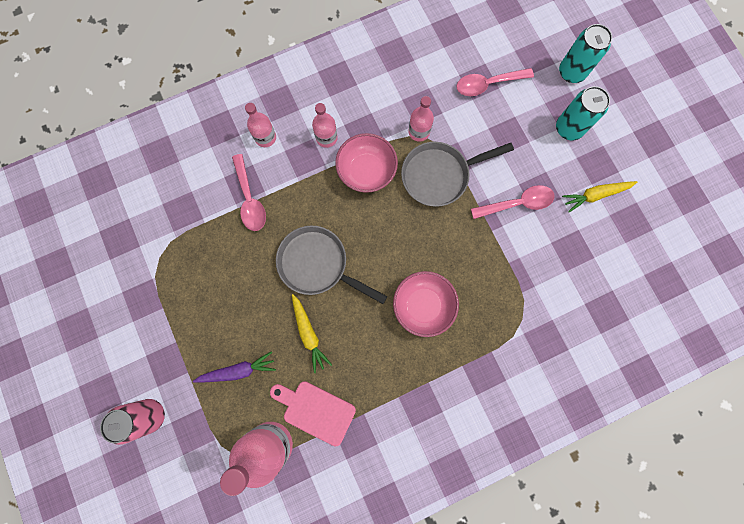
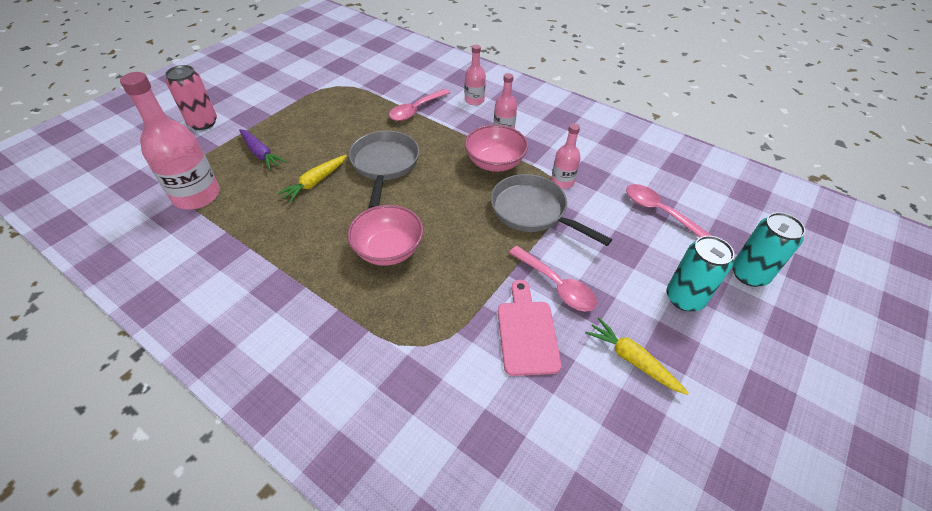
camera: 60 degrees right, 30 degrees down
pink cutting board [270,381,356,447] -> pink cutting board moved to [498,280,562,376]

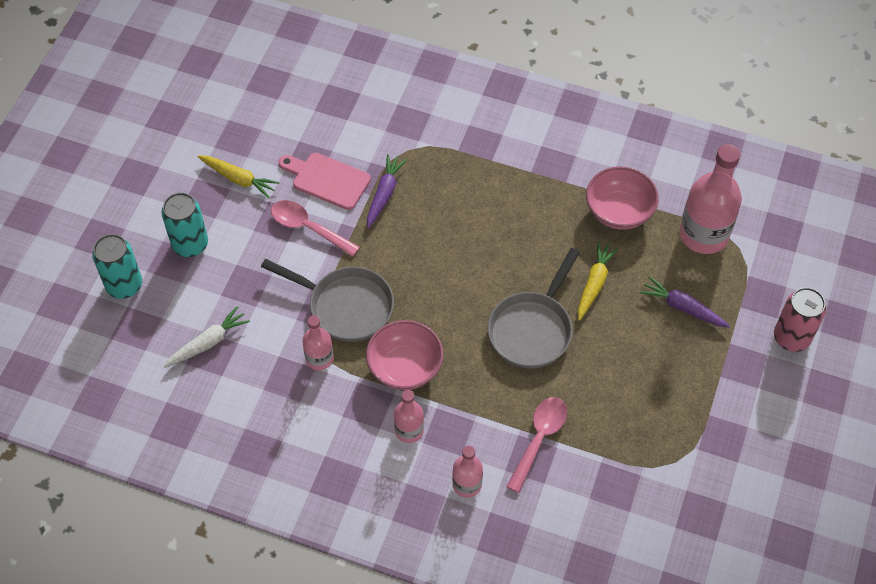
camera: 165 degrees right, 10 degrees up
pink bowl [347,205,423,266] -> pink bowl moved to [586,166,659,230]
grey pan [349,131,419,208] -> grey pan turned 45 degrees clockwise [488,248,580,369]
pink cutting board [498,280,562,376] -> pink cutting board turned 135 degrees clockwise [278,153,371,210]
pink spoon [626,184,712,237] -> white carrot [164,306,250,368]
none -> purple carrot [367,154,407,229]

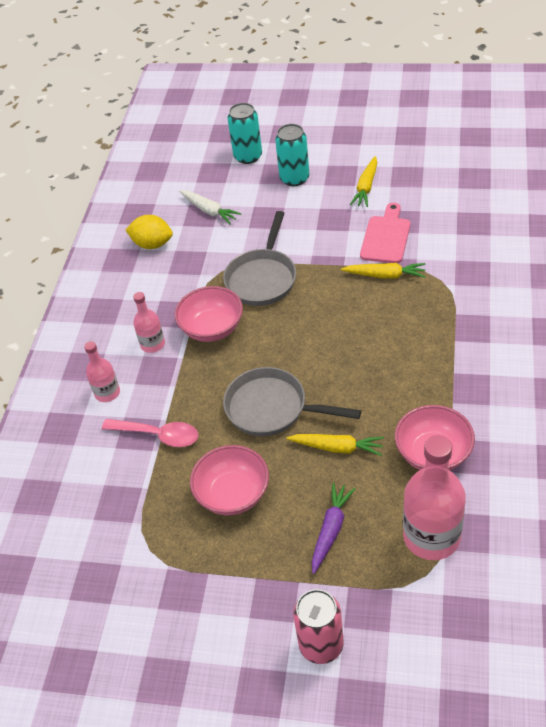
camera: 85 degrees right, 10 degrees down
pink spoon [271,200,360,257] -> none
pink bottle [302,316,334,370] -> none
purple carrot [367,154,407,229] -> yellow carrot [341,263,425,279]
none -> yellow lemon [126,215,173,249]
none -> pink bowl [190,445,269,515]

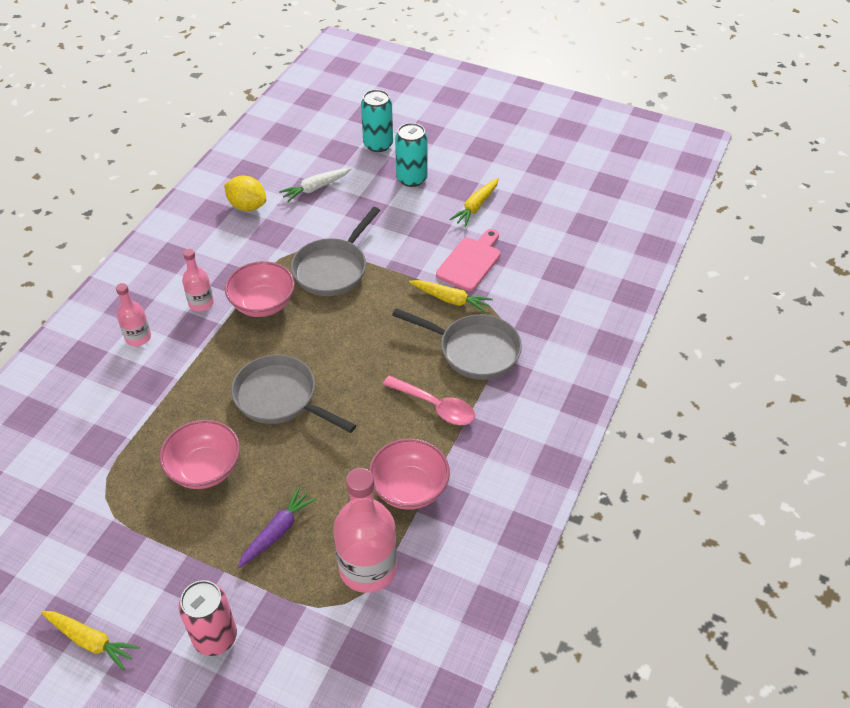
camera: 10 degrees right, 0 degrees up
pink spoon [102,419,198,447] -> pink spoon moved to [383,376,475,425]
white carrot [179,190,241,224] -> white carrot turned 90 degrees clockwise [279,168,351,202]
yellow carrot [287,434,384,456] -> yellow carrot moved to [41,611,140,670]
none -> grey pan [392,308,522,380]

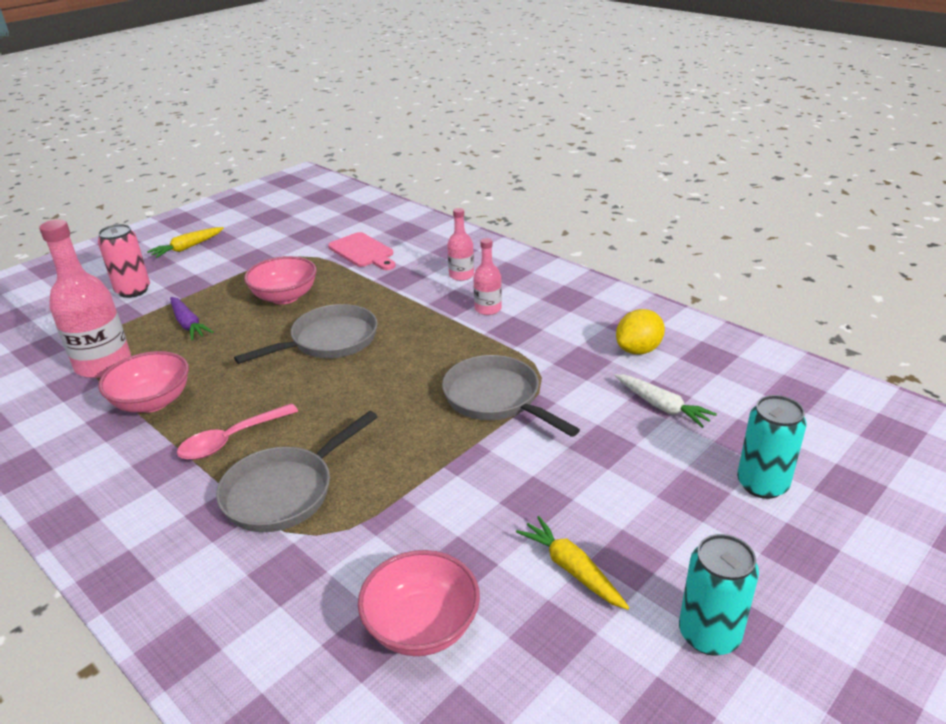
camera: 110 degrees right, 15 degrees down
pink bowl [225,261,295,317] -> pink bowl moved to [358,550,480,656]
white carrot [279,168,351,202] -> white carrot turned 150 degrees clockwise [614,374,717,428]
turquoise can [395,123,428,187] -> turquoise can moved to [679,534,759,656]
yellow carrot [409,280,493,313] -> none
pink cutting board [436,229,501,291] -> pink cutting board moved to [328,232,395,270]

